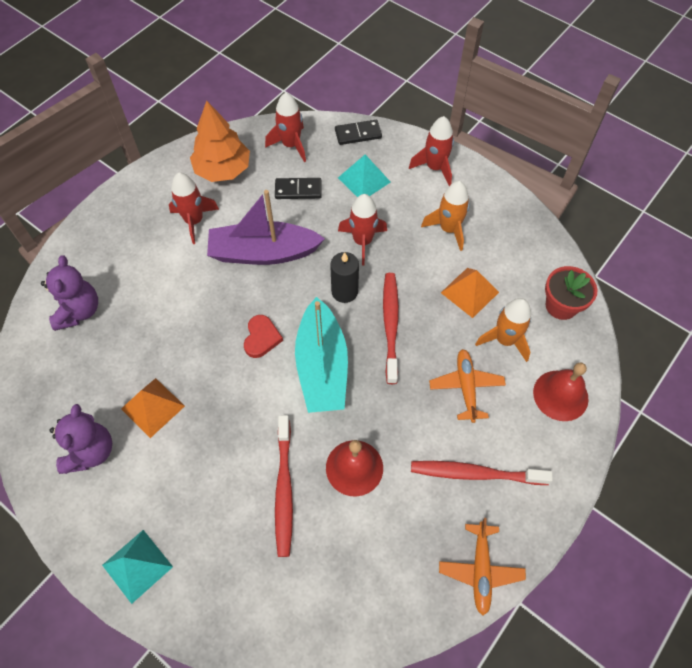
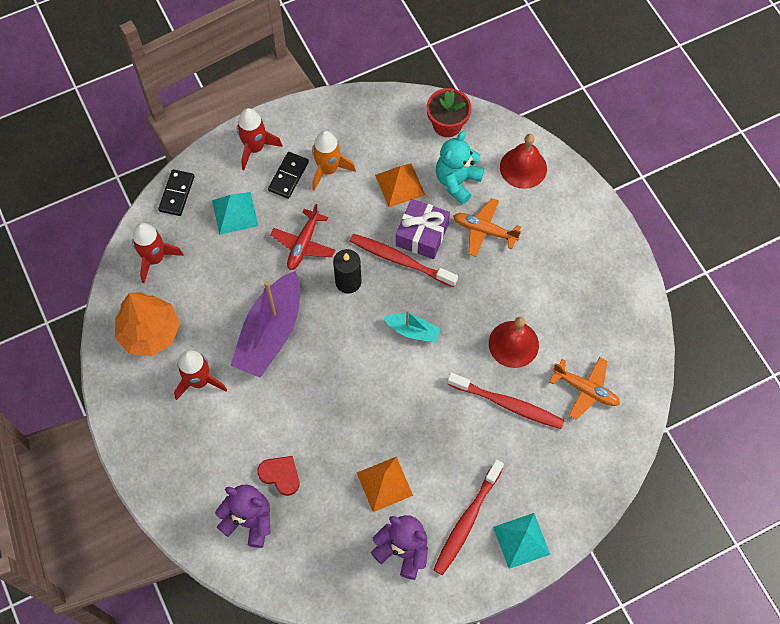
camera: 65 degrees left, 5 degrees up
red heart [244,315,283,358] -> red heart moved to [257,456,300,496]
black domino [275,178,322,199] -> black domino moved to [268,152,309,199]
turquoise boat [295,297,348,413] -> turquoise boat [383,310,441,343], size x0.50
red rocket [338,194,387,265] -> red plane [270,204,335,270]
red toothbrush [411,461,553,485] -> red toothbrush moved to [433,460,504,575]
orange plane [439,518,526,615] -> orange plane moved to [550,357,620,420]
orange rocket [475,298,531,362] -> turquoise teddy bear [436,131,484,205]
none -> purple gift [396,199,450,259]

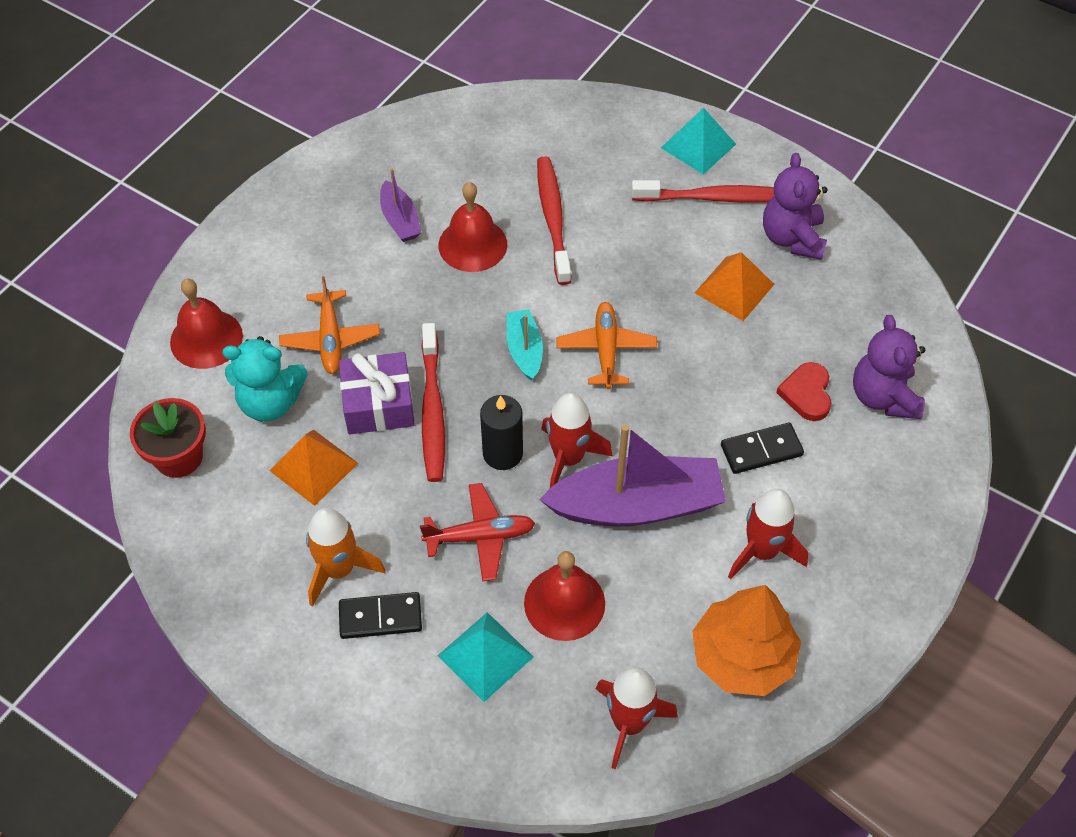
camera: 120 degrees left, 10 degrees down
black domino [158,169,194,216] -> black domino moved to [721,423,804,474]
red rocket [237,108,283,170] -> red rocket moved to [541,393,613,488]
orange plane [550,357,620,420] -> orange plane moved to [556,302,657,389]
none -> purple boat [380,168,422,242]
none -> red bell [524,551,605,641]

